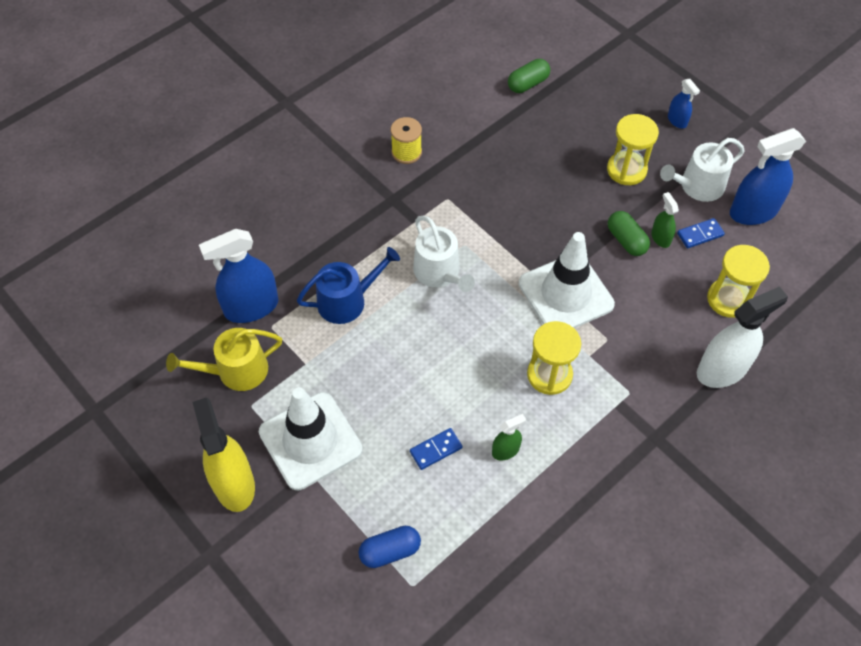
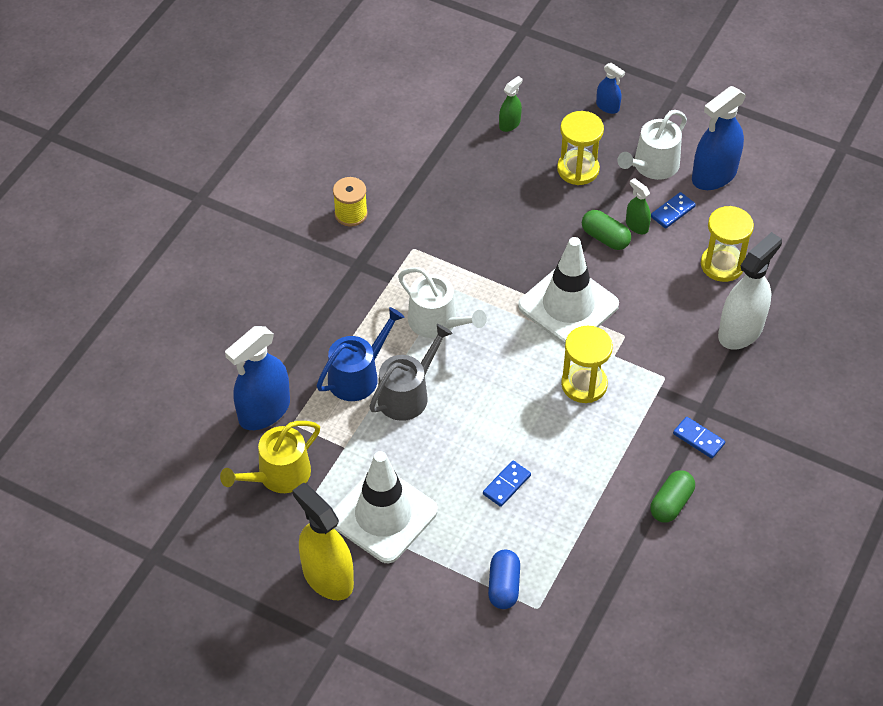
camera: 20 degrees left, 5 degrees down
blue capsule [359,526,421,568] -> blue capsule turned 45 degrees counterclockwise [488,550,520,609]
green spray bottle [492,414,526,461] -> green spray bottle moved to [499,76,523,132]
green capsule [508,59,550,93] -> green capsule moved to [650,470,695,523]
none -> grey watering can [369,324,453,421]
none -> blue domino [673,417,725,459]

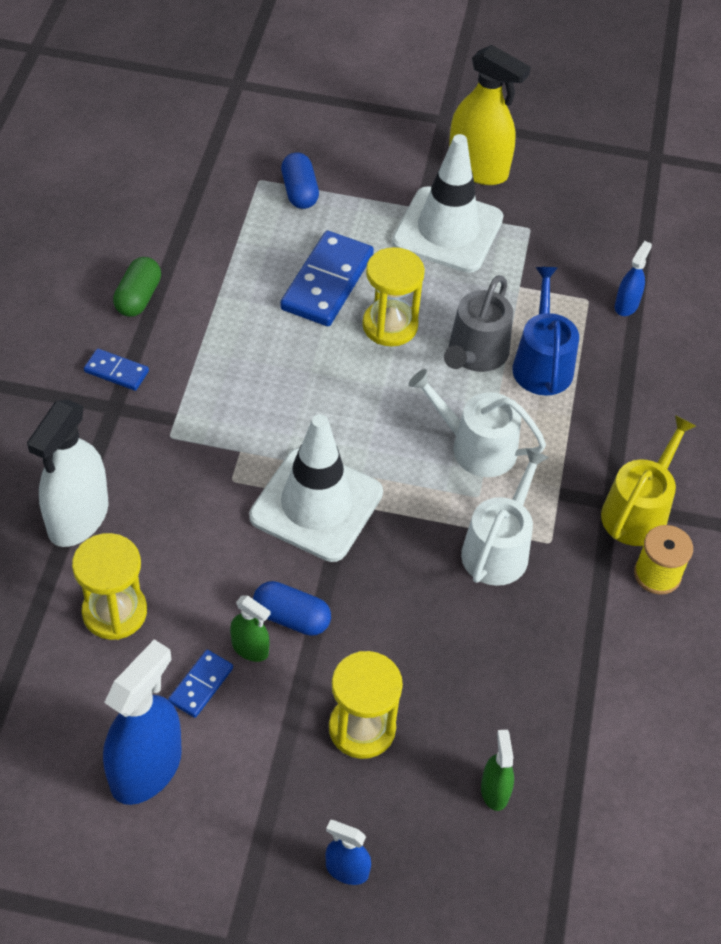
camera: 160 degrees right, 0 degrees up
yellow watering can [220,421,320,493] -> yellow watering can moved to [601,415,696,546]
blue spray bottle [225,326,290,430] -> blue spray bottle [615,241,652,316], size x0.50
blue watering can [317,307,405,401] -> blue watering can turned 150 degrees clockwise [512,267,579,396]
blue domino [483,460,531,507] -> blue domino [280,231,374,326], size x1.97
green spray bottle [499,76,523,132] -> green spray bottle turned 150 degrees clockwise [481,730,514,811]
yellow hourglass [561,326,613,403] -> yellow hourglass moved to [362,247,425,346]
green capsule [582,210,631,250] -> blue capsule [253,581,331,636]
white watering can [617,110,687,180] -> white watering can moved to [461,448,549,586]

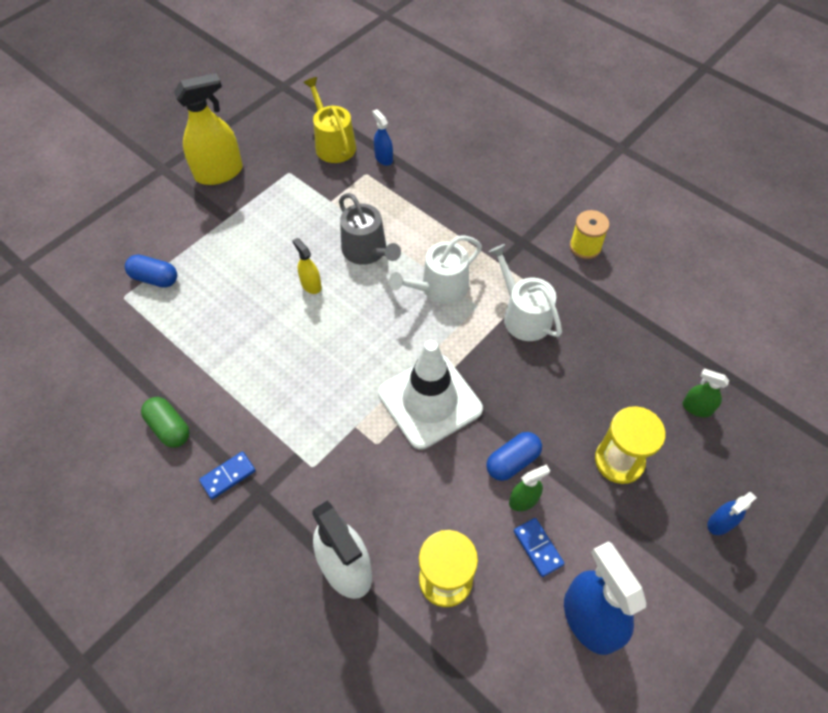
camera: 55 degrees left, 5 degrees up
blue domino [280,231,374,326] -> none
yellow hourglass [362,247,425,346] -> yellow spray bottle [292,238,322,294]
white traffic cone [392,134,504,273] -> none
blue watering can [512,267,579,396] -> none
yellow watering can [601,415,696,546] -> yellow watering can moved to [303,77,356,163]

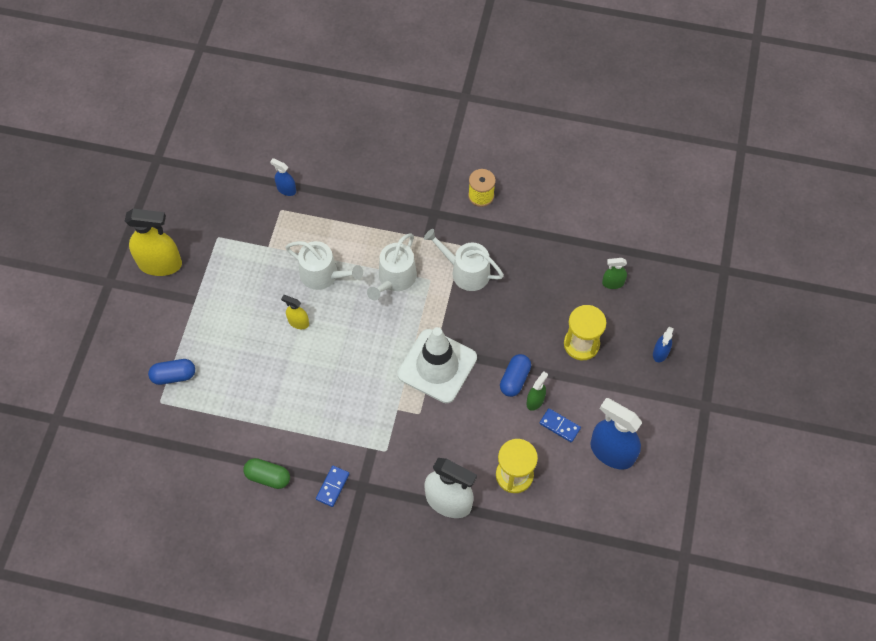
camera: 30 degrees left, 5 degrees up
yellow spray bottle [174,73,243,185] -> yellow spray bottle turned 60 degrees clockwise [125,209,182,276]
yellow watering can [303,77,356,163] -> none
grey watering can [339,193,401,265] -> white watering can [285,241,363,290]

